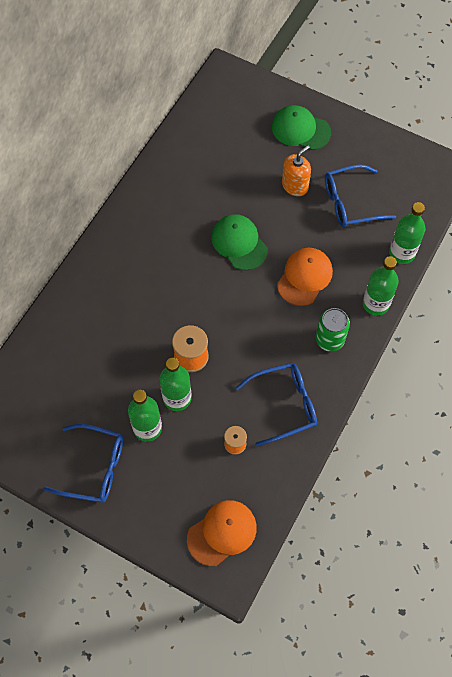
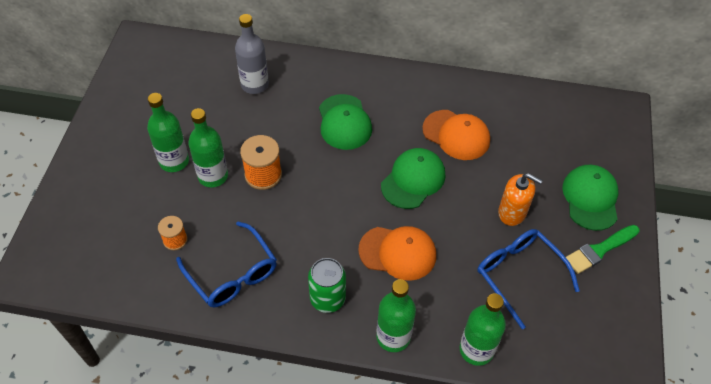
camera: 70 degrees right, 10 degrees down
blue glasses [43,424,123,503] -> none
orange cap [187,500,257,566] -> orange cap moved to [422,110,490,160]
none -> grey bottle [235,14,269,94]
none -> green cap [319,94,372,150]
none -> green brush [566,225,640,274]

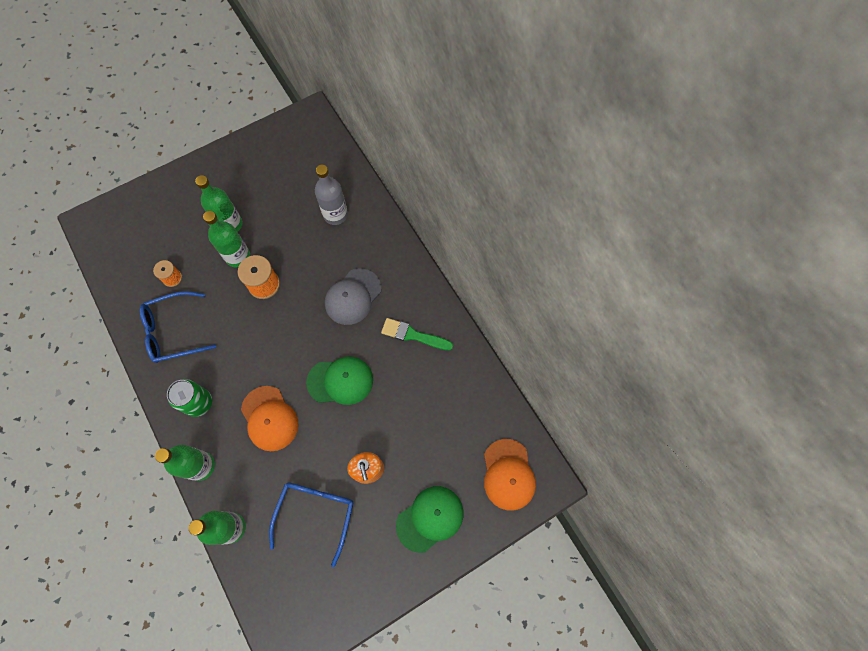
camera: 50 degrees right, 15 degrees up
blue glasses [176,221,277,307] -> blue glasses turned 60 degrees clockwise [140,291,216,363]
green cap [319,94,372,150] -> grey cap [325,268,381,325]
orange cap [422,110,490,160] -> orange cap moved to [484,439,536,511]
green brush [566,225,640,274] -> green brush moved to [381,318,453,351]

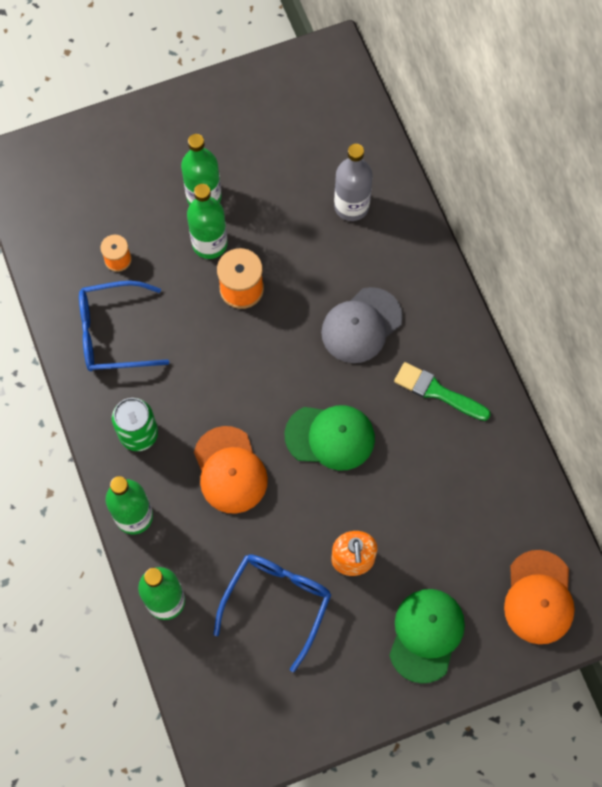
camera: 10 degrees right, 0 degrees up
green cap [396,486,463,553] -> green cap turned 45 degrees counterclockwise [389,589,465,684]

